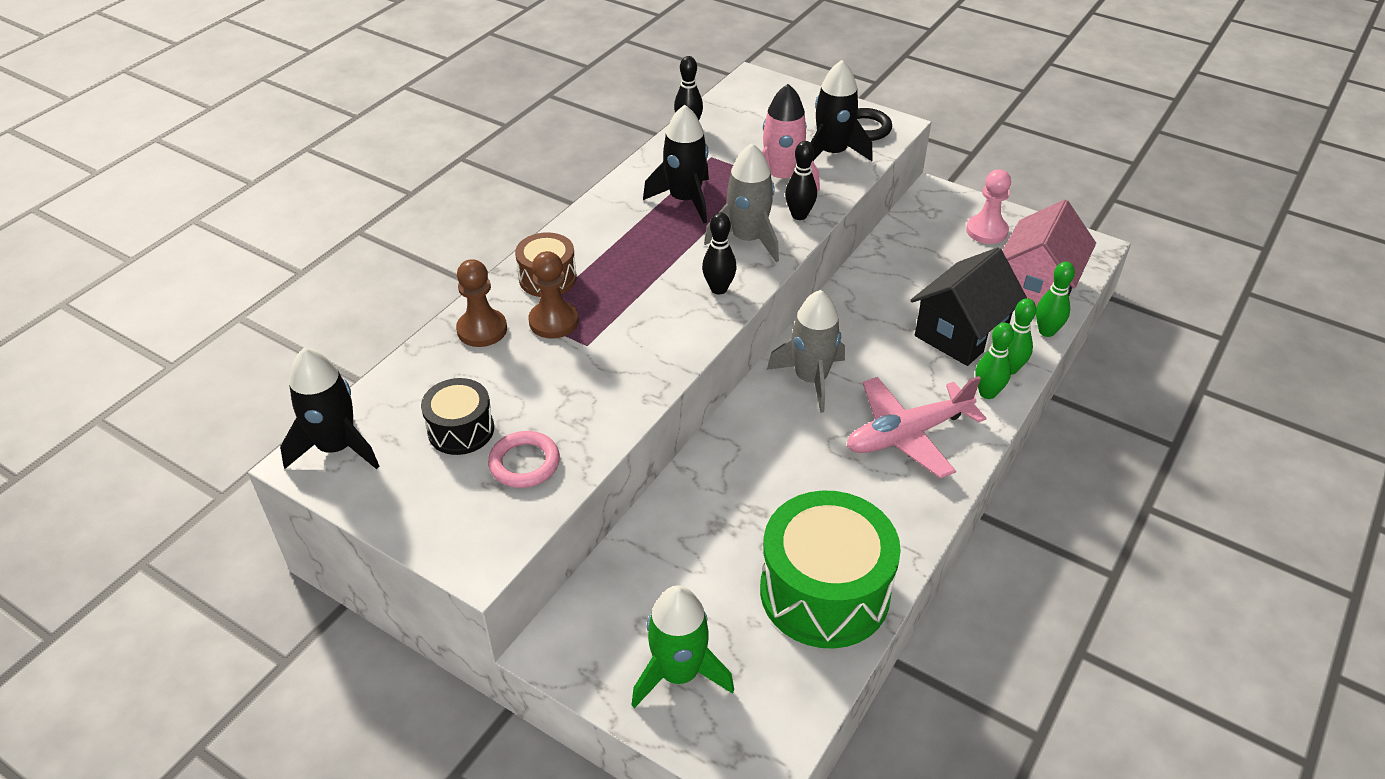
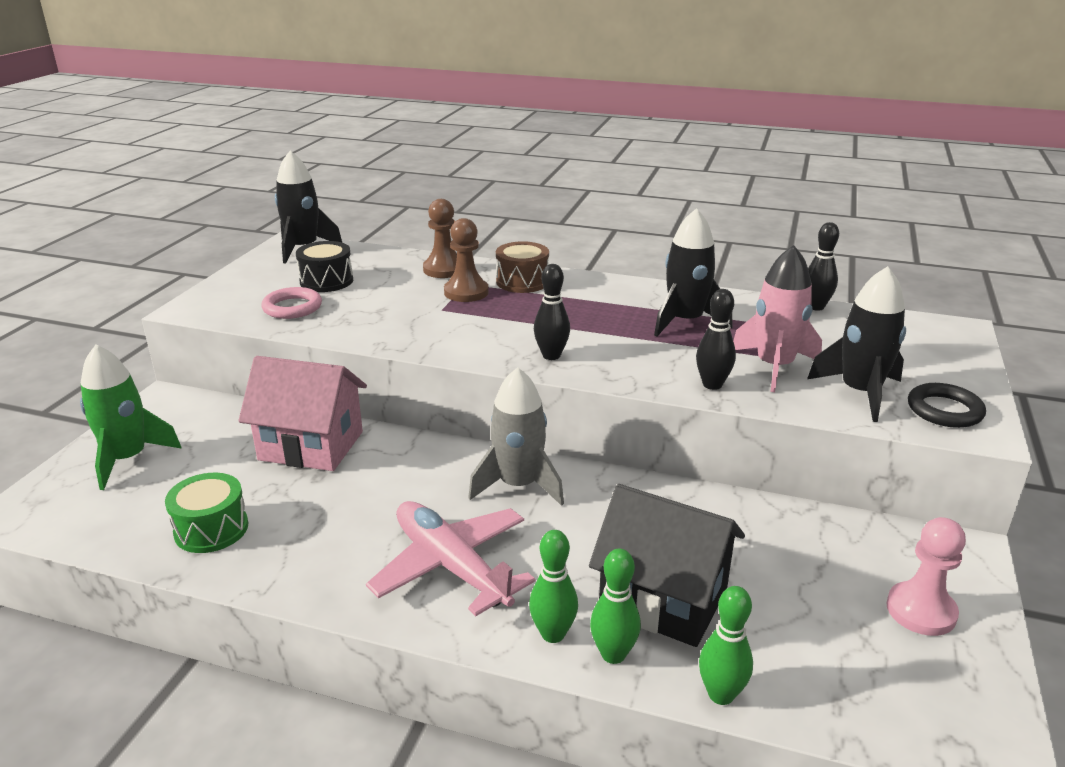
camera: 75 degrees right, 15 degrees down
grey rocket [704,143,779,262] -> none
green drum [760,490,901,648] -> green drum [165,473,248,553], size x0.53
pink house [1002,200,1096,308] -> pink house moved to [238,356,367,471]

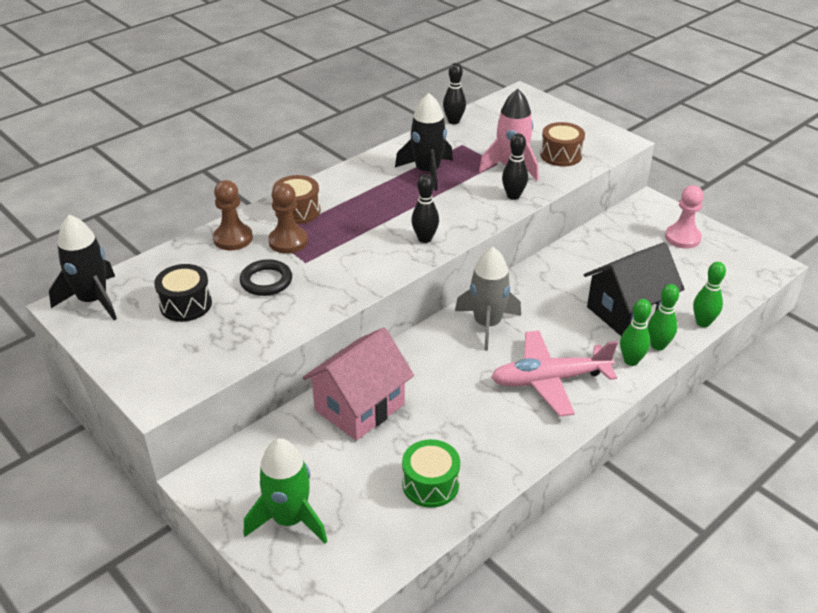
camera: 60 degrees left, 10 degrees up
pink ring [261,287,322,319] -> none
black rocket [807,266,906,422] -> brown drum [540,122,585,166]
black ring [908,383,986,428] -> black ring moved to [240,259,292,296]

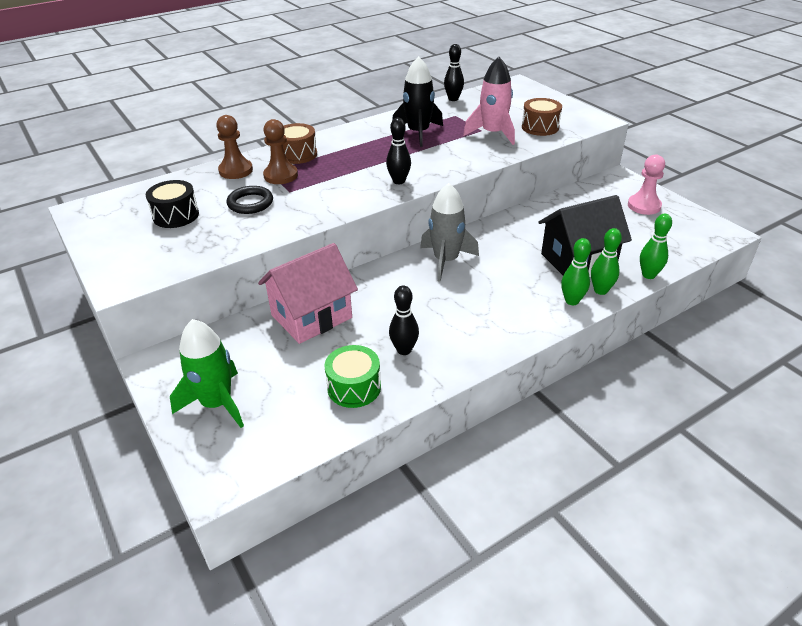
camera: 10 degrees right, 0 degrees up
black rocket [49,215,117,320] -> none
pink plane [491,330,617,417] -> none
black bowling pin [502,133,528,200] -> black bowling pin moved to [389,285,419,355]

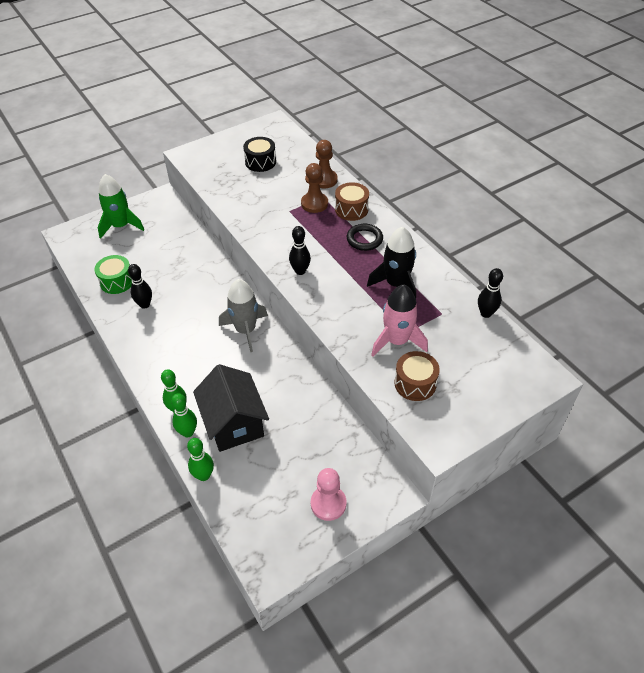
camera: 90 degrees right, 10 degrees up
black ring [227,186,273,214] -> black ring moved to [347,224,383,251]
pink house [258,243,358,344] -> none

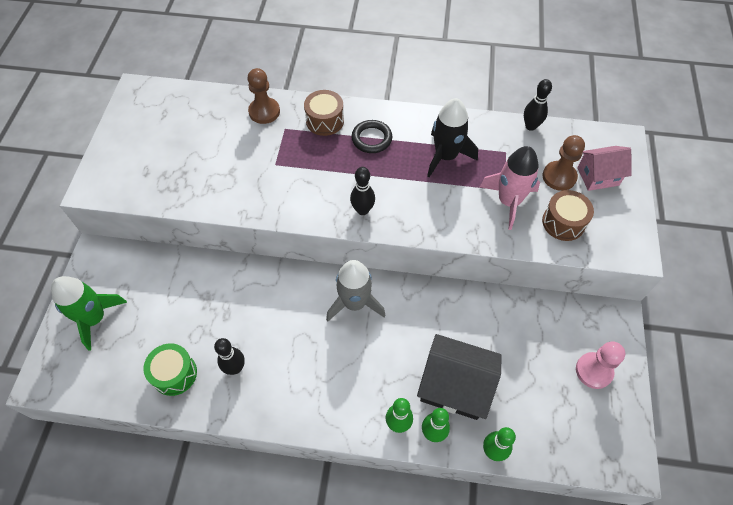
camera: 50 degrees left, 10 degrees up
black drum [243,137,276,172] -> none
brown pawn [301,163,328,213] -> brown pawn moved to [543,135,585,191]
none -> pink house [577,146,632,191]

